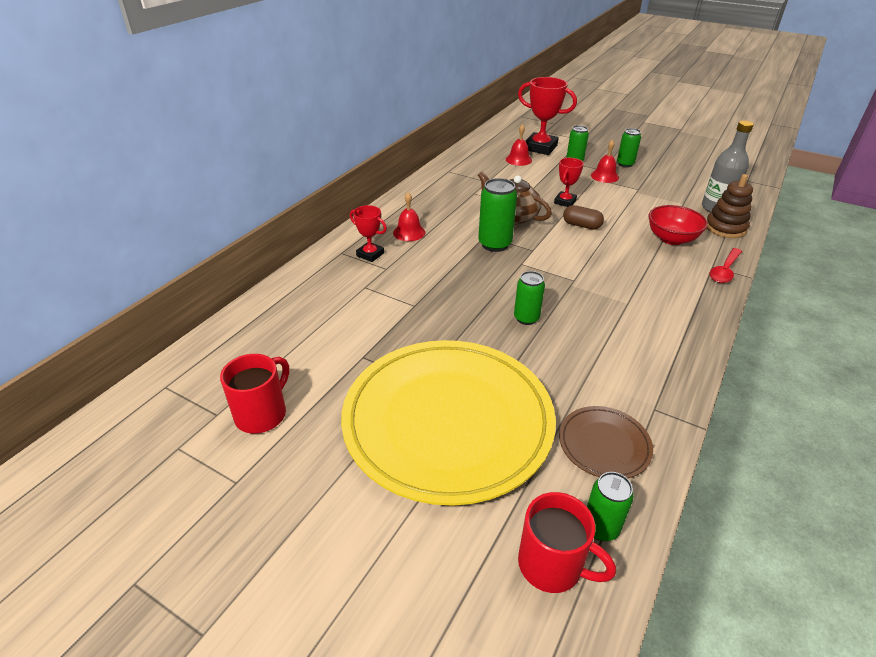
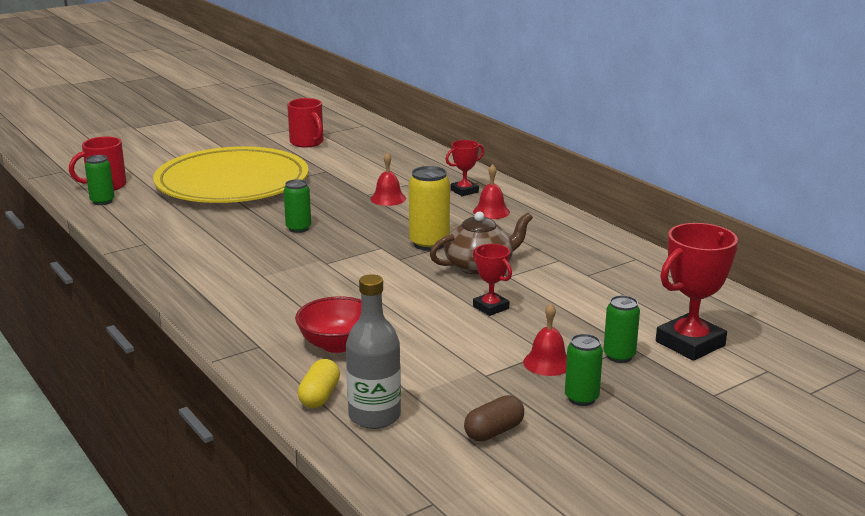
camera: 115 degrees right, 15 degrees down
green can [478,178,517,252] -> yellow can [409,166,450,251]
red bell [506,124,532,166] -> red bell moved to [370,152,406,206]
brown plate [559,406,653,478] -> none
brown capsule [563,205,604,229] -> brown capsule moved to [464,395,524,442]
brown stacking toy [707,174,753,238] -> yellow capsule [298,359,340,408]
red spoon [709,248,742,283] -> none

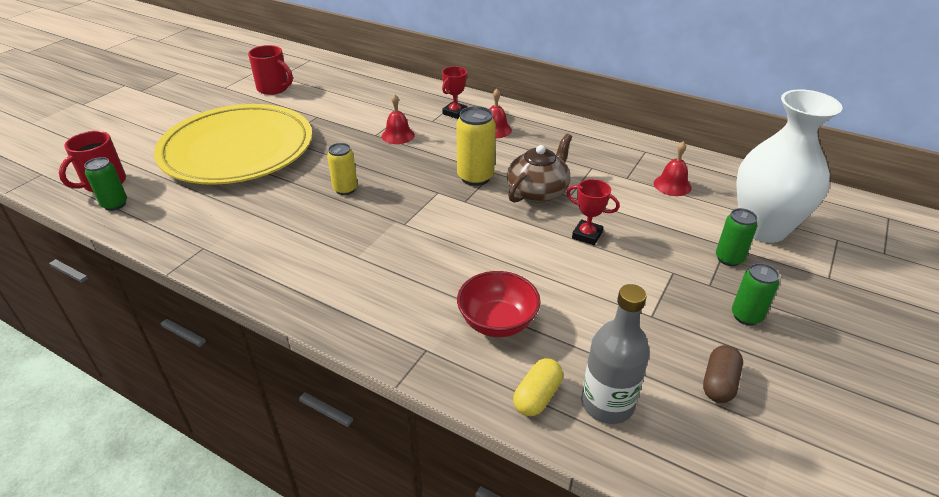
camera: 25 degrees left, 15 degrees up
green can [284,179,311,233] -> yellow can [327,143,357,195]
yellow capsule [298,359,340,408] -> yellow capsule turned 45 degrees clockwise [513,358,563,416]
red bell [523,303,567,376] -> red bell moved to [654,141,691,196]
red trophy [656,223,738,361] -> white vase [736,89,843,243]

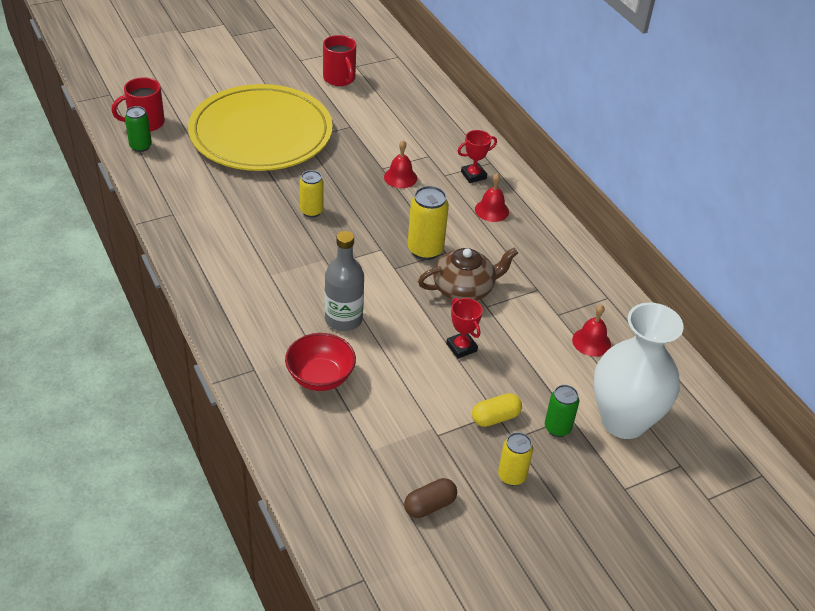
camera: 30 degrees right, 5 degrees up
yellow capsule [513,358,563,416] -> yellow capsule moved to [472,393,522,427]
grey bottle [581,284,650,424] -> grey bottle moved to [325,231,364,331]
green can [732,263,779,326] -> yellow can [498,432,533,486]

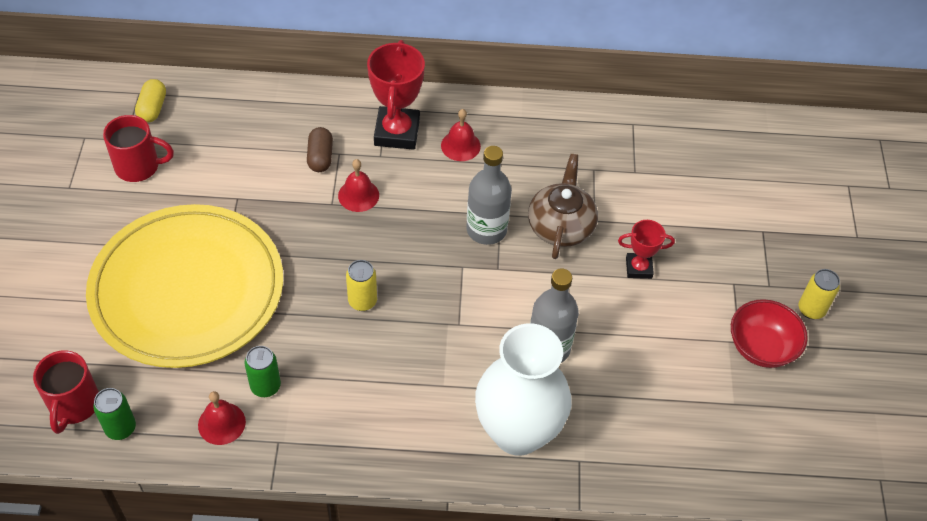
camera: 60 degrees left, 10 degrees up
red bowl [285,333,356,391] -> red bowl moved to [731,299,808,368]
brown capsule [404,478,457,518] -> brown capsule moved to [307,127,333,172]
yellow can [408,186,449,260] -> grey bottle [466,146,512,245]
red trophy [458,130,497,183] -> red trophy [367,40,425,150], size x1.77
yellow capsule [472,393,522,427] -> yellow capsule moved to [135,79,166,122]
green can [545,385,579,437] -> green can moved to [245,346,281,397]
red bell [572,304,611,357] -> red bell moved to [198,391,246,445]
white vase [594,303,684,439] -> white vase moved to [475,323,572,456]

